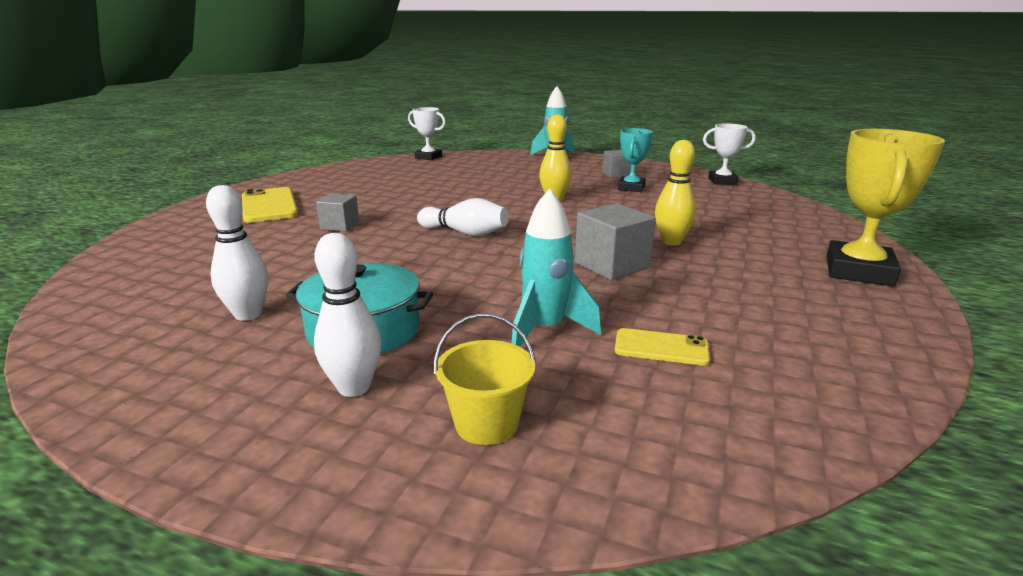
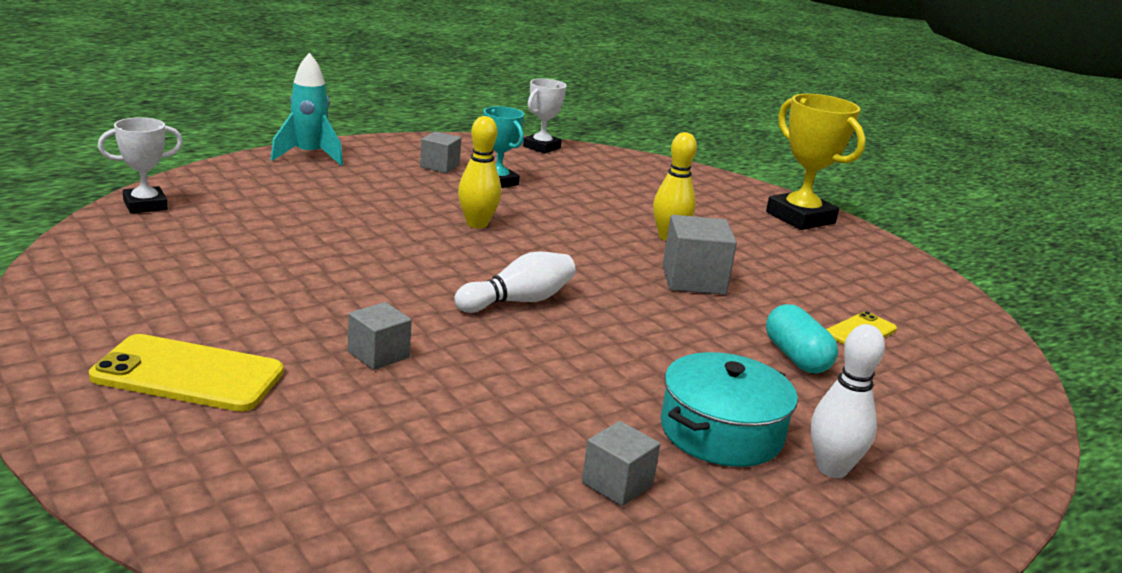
camera: 60 degrees left, 0 degrees up
white bowling pin [206,185,268,321] -> grey cube [582,421,660,506]
yellow bucket [434,313,536,445] -> none
turquoise rocket [511,188,601,347] -> turquoise capsule [766,304,838,374]

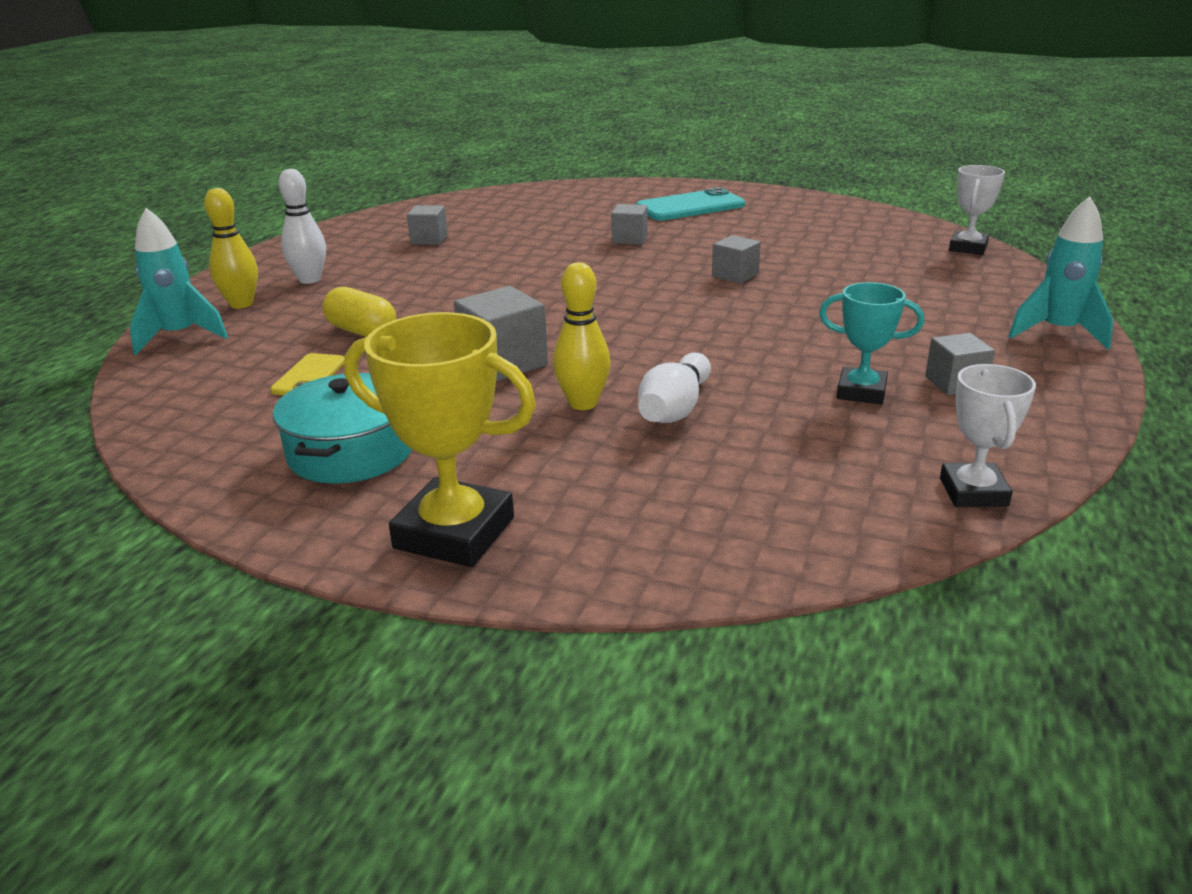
camera: 150 degrees right, 5 degrees up
yellow phone [89,334,284,412] -> turquoise phone [636,187,745,221]
white bowling pin [454,251,576,313] -> white bowling pin moved to [638,352,711,423]
yellow bowling pin [458,116,501,228] -> yellow bowling pin moved to [204,188,258,309]
turquoise pot [661,352,798,467] -> turquoise pot moved to [273,373,412,483]
turquoise capsule [766,304,838,374] -> yellow capsule [322,287,396,337]
none -> turquoise rocket [130,208,228,355]
none -> grey cube [712,235,761,284]

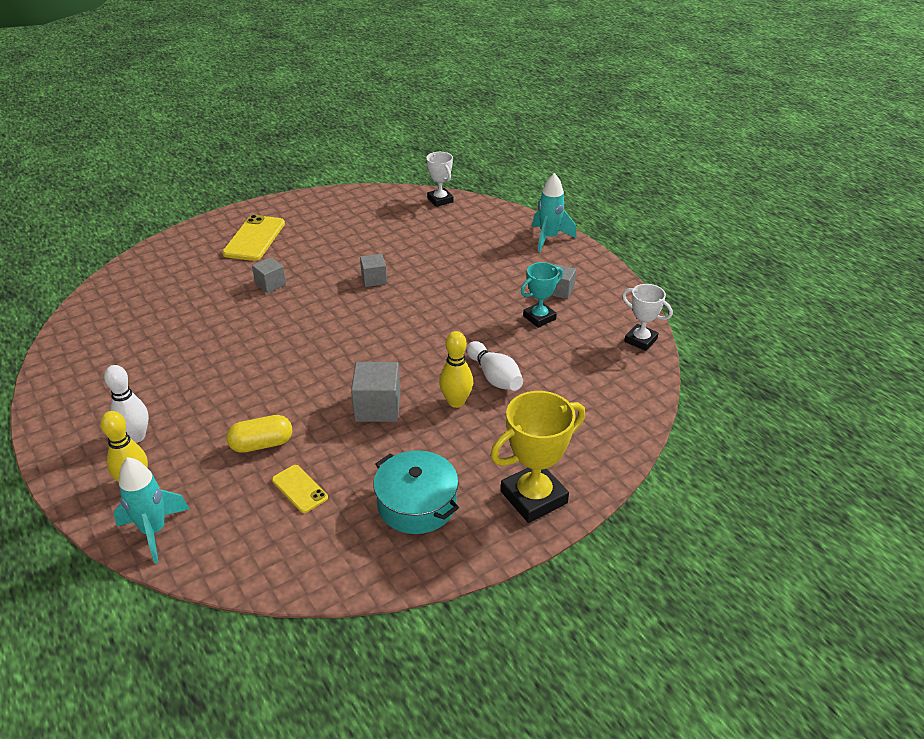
camera: 55 degrees left, 10 degrees up
grey cube [407,205,448,245] -> none
turquoise phone [636,187,745,221] -> yellow phone [222,215,285,261]

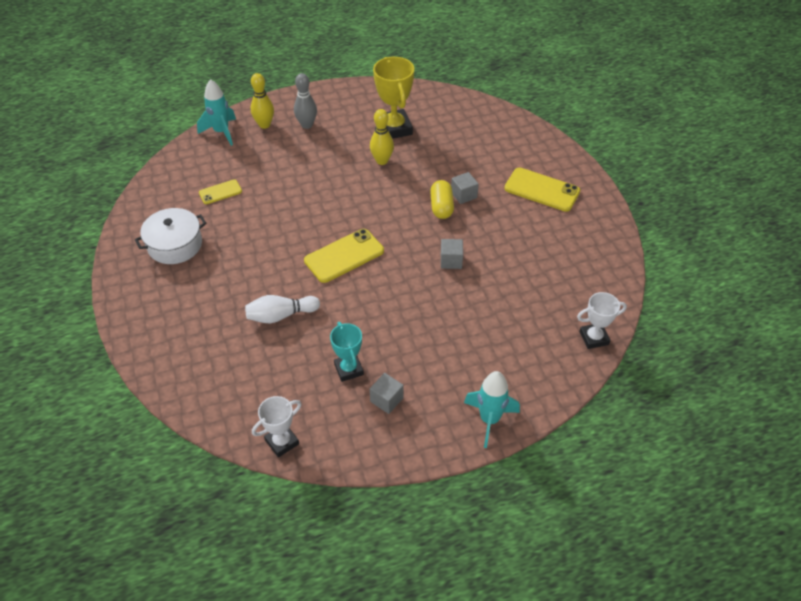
camera: 105 degrees right, 10 degrees up
white bowling pin [104,365,149,443] -> grey bowling pin [294,73,317,129]
yellow capsule [226,415,292,453] -> yellow capsule moved to [430,180,454,219]
grey cube [351,362,400,422] -> none
turquoise pot [373,450,459,534] -> white pot [135,208,206,264]
yellow bowling pin [439,331,473,408] -> yellow bowling pin moved to [370,109,394,165]
yellow trophy [490,391,585,523] -> yellow trophy moved to [373,57,414,139]
none -> yellow phone [304,229,384,283]

